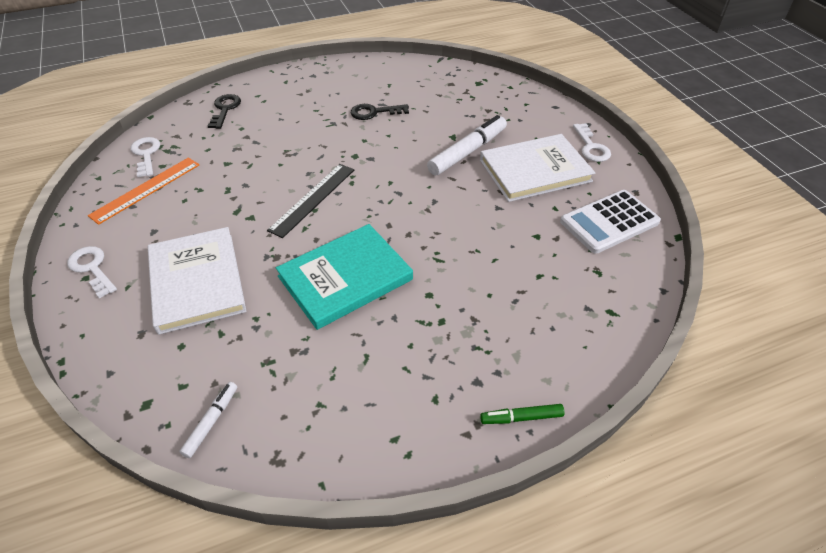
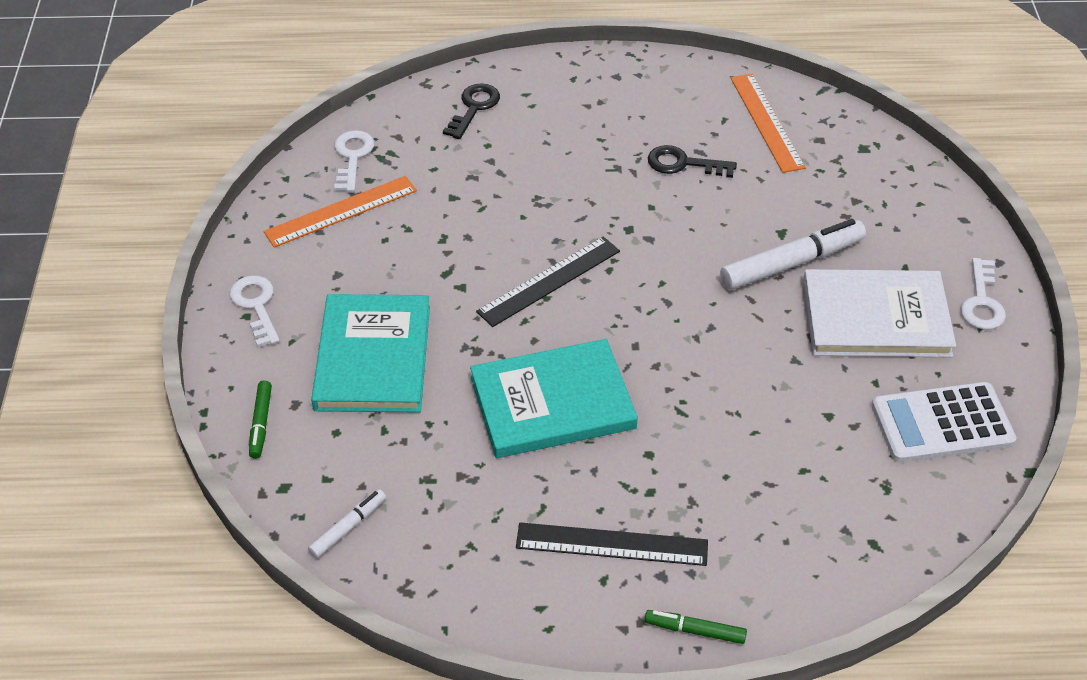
camera: 20 degrees right, 0 degrees up
white book [148,227,246,335] -> turquoise book [311,294,430,413]
none -> green marker [249,380,272,459]
none -> black ruler [516,522,708,566]
none -> orange ruler [731,74,806,173]

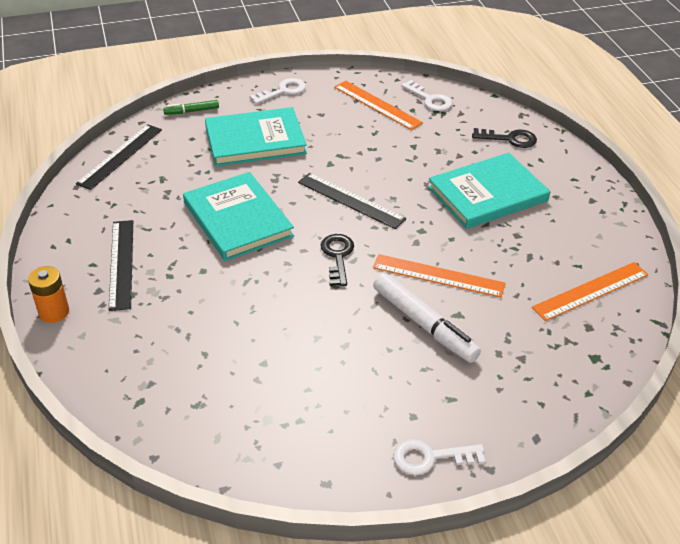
camera: 75 degrees right, 5 degrees down
white marker [308,489,386,558] -> black ruler [76,124,162,190]
white key [334,130,374,192] -> white key turned 60 degrees clockwise [401,80,452,111]
green marker [645,610,747,644] -> orange battery [28,266,69,323]
black key [648,145,737,178] -> black key moved to [321,234,354,286]
white book [803,269,956,357] -> none
white calculator [872,382,1016,463] -> none
none -> orange ruler [373,254,505,298]
none -> turquoise book [428,153,550,229]

